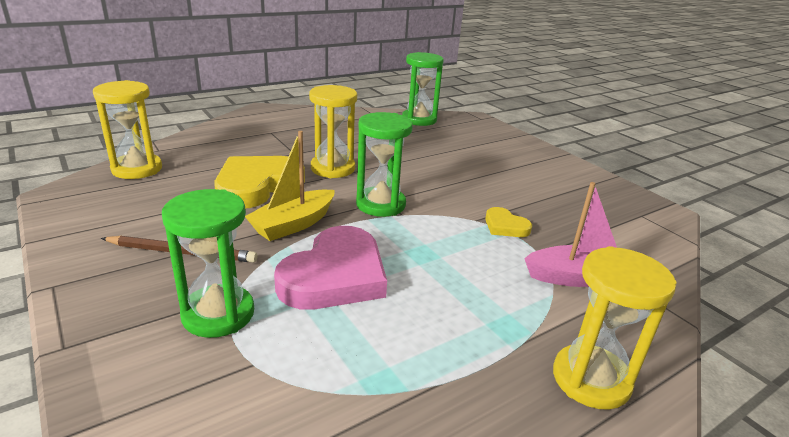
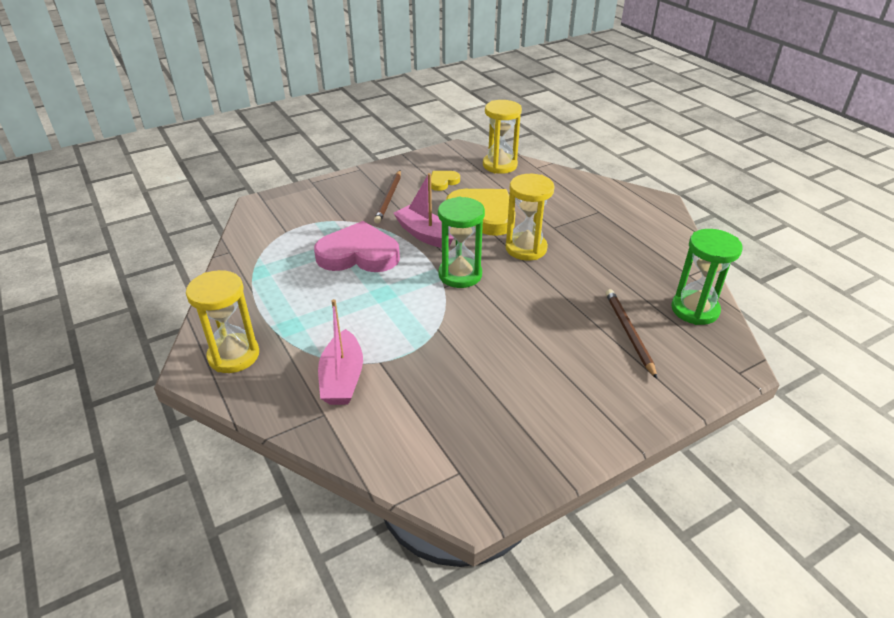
camera: 95 degrees right, 10 degrees up
green hourglass [162,189,254,338] -> none
yellow boat [245,131,335,241] -> pink boat [393,173,454,248]
pink heart [274,226,387,310] -> pink heart turned 150 degrees clockwise [314,221,400,272]
yellow heart [485,207,532,237] -> yellow heart moved to [431,171,460,191]
none -> brown pencil [606,289,657,379]

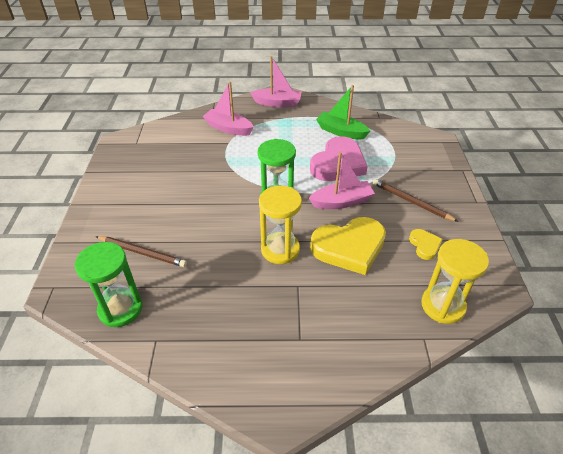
camera: 120 degrees right, 5 degrees up
yellow hourglass [186,270,259,373] -> pink boat [250,56,301,107]
none -> green boat [316,85,370,140]

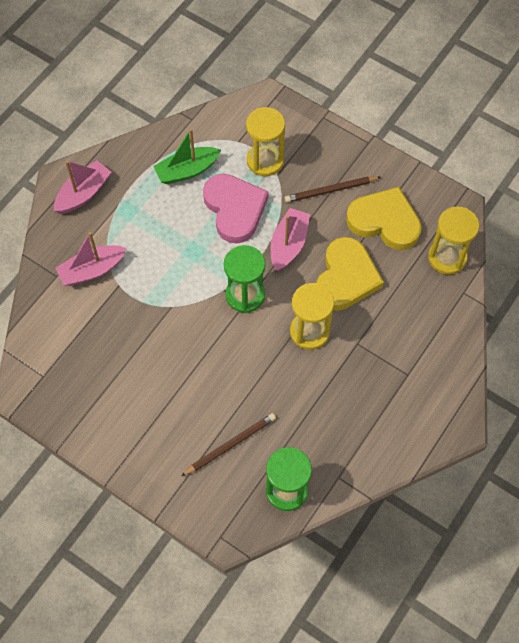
camera: 55 degrees left, 20 degrees up
yellow heart [409,229,443,260] -> yellow heart [346,187,422,250], size x2.08
none -> yellow hourglass [246,107,285,176]

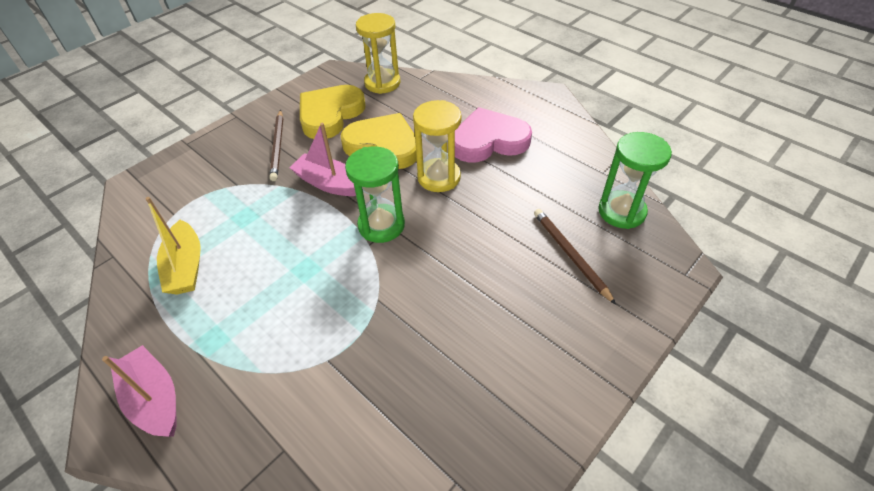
camera: 80 degrees left, 15 degrees down
pink boat [56,232,127,286] -> none
green boat [153,129,221,184] -> yellow boat [145,197,201,295]
pink heart [203,174,268,243] -> pink heart moved to [455,107,532,163]
yellow hourglass [246,107,285,176] -> none

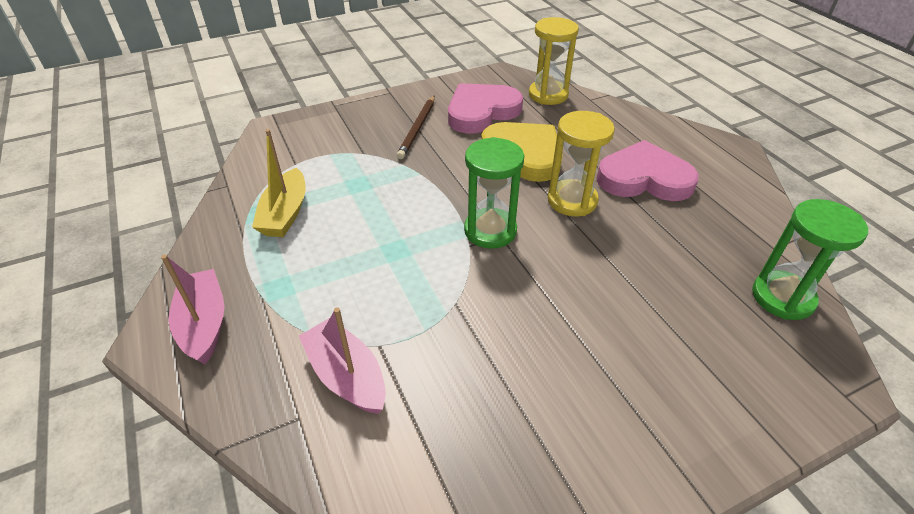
camera: 20 degrees right, 5 degrees down
pink boat [289,123,356,196] -> pink boat moved to [299,307,386,414]
yellow heart [300,85,365,139] -> pink heart [448,83,523,134]
brown pencil [534,209,616,305] -> none

